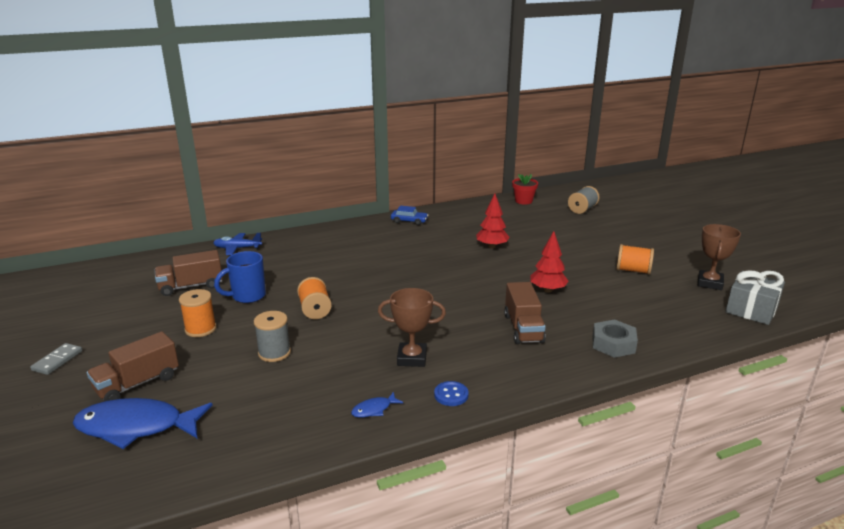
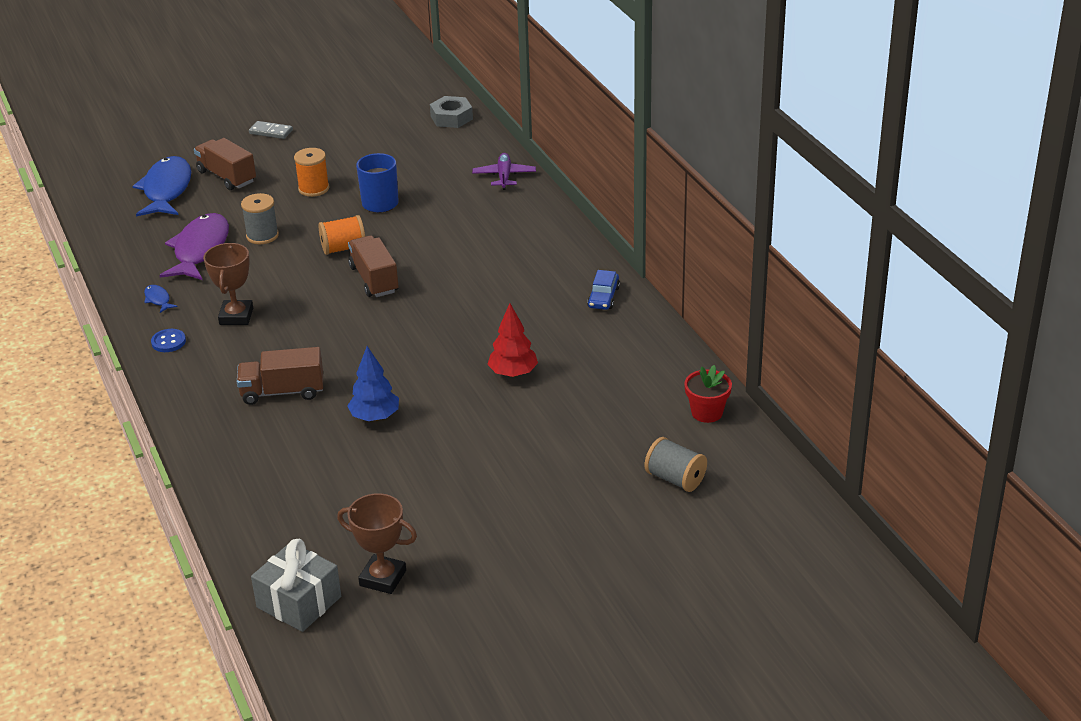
camera: 90 degrees right, 10 degrees up
brown truck [155,250,223,296] -> brown truck moved to [348,235,399,297]
blue plane [213,233,262,255] -> purple plane [472,153,536,190]
red tree [530,231,569,292] -> blue tree [347,346,399,421]
grey nut [593,319,638,358] -> grey nut moved to [430,96,473,128]
orange spool [616,244,654,274] -> none
none -> purple fish [159,213,229,280]

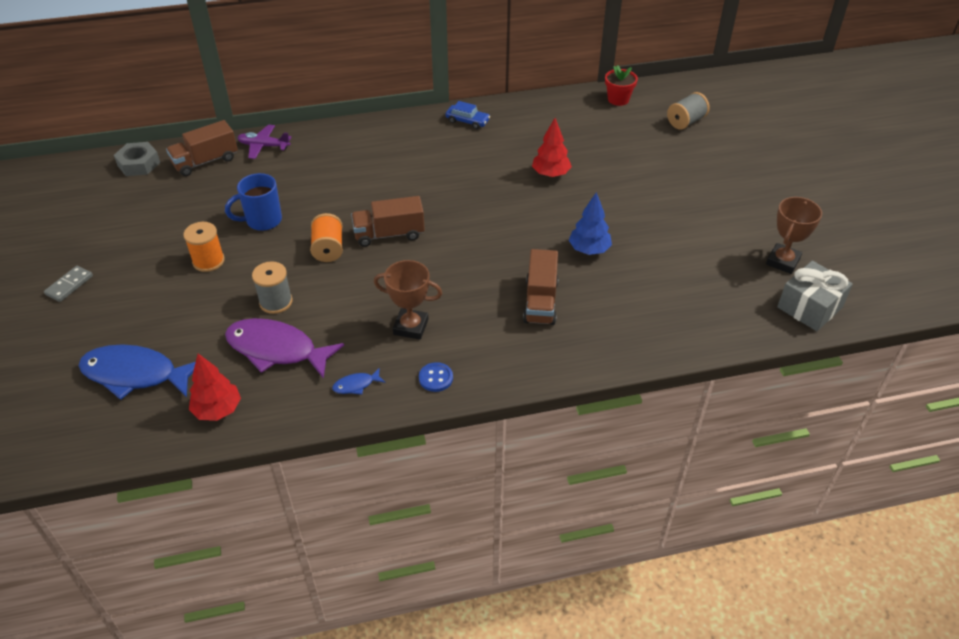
camera: 80 degrees left, 10 degrees up
brown truck [194,138,256,190] -> brown truck moved to [166,120,238,176]
none -> red tree [189,354,241,421]

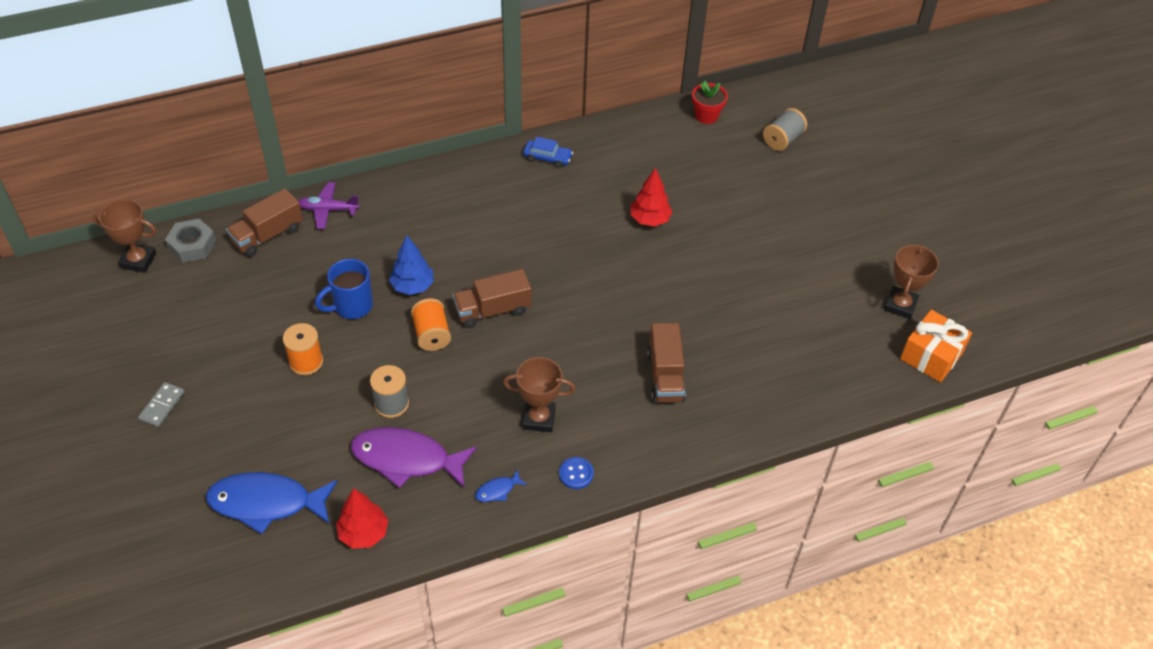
camera: 10 degrees left, 5 degrees up
blue tree [569,192,612,255] -> blue tree moved to [389,235,434,295]
grey gift [777,261,853,331] -> orange gift [900,310,972,382]
none -> brown trophy [93,199,156,273]

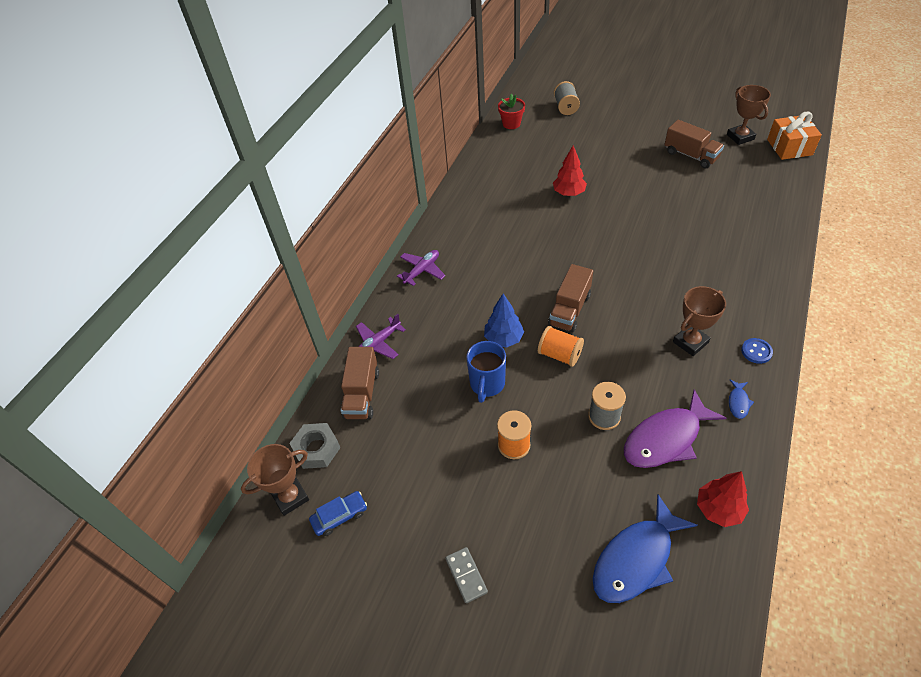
camera: 40 degrees left, 0 degrees up
blue car [523,137,573,168] -> blue car moved to [309,491,367,536]
brown truck [647,323,686,403] -> brown truck moved to [664,120,724,169]
none -> purple plane [397,250,445,286]

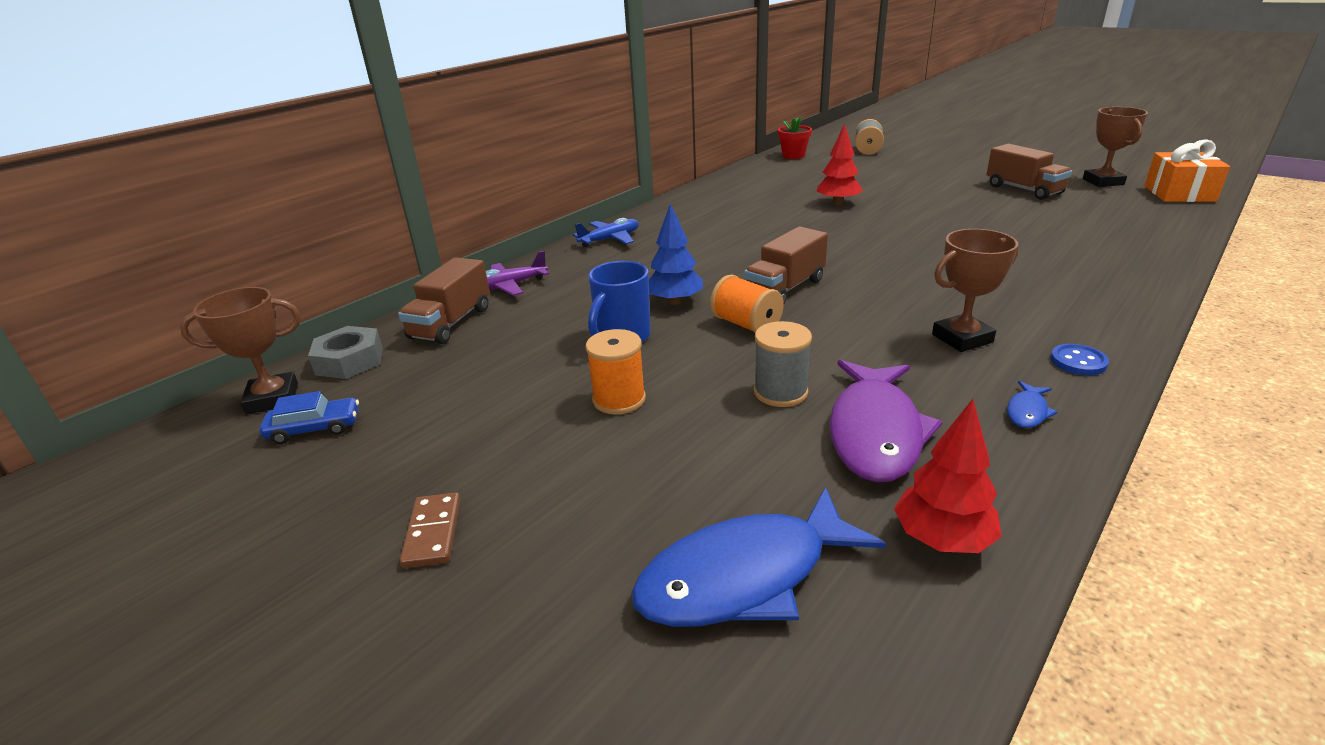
camera: 15 degrees right, 20 degrees down
purple plane [397,250,445,286] -> blue plane [573,218,639,247]
grey domino [446,547,488,603] -> brown domino [400,493,461,568]
purple fish [624,389,726,468] -> purple fish turned 60 degrees counterclockwise [829,360,943,482]

